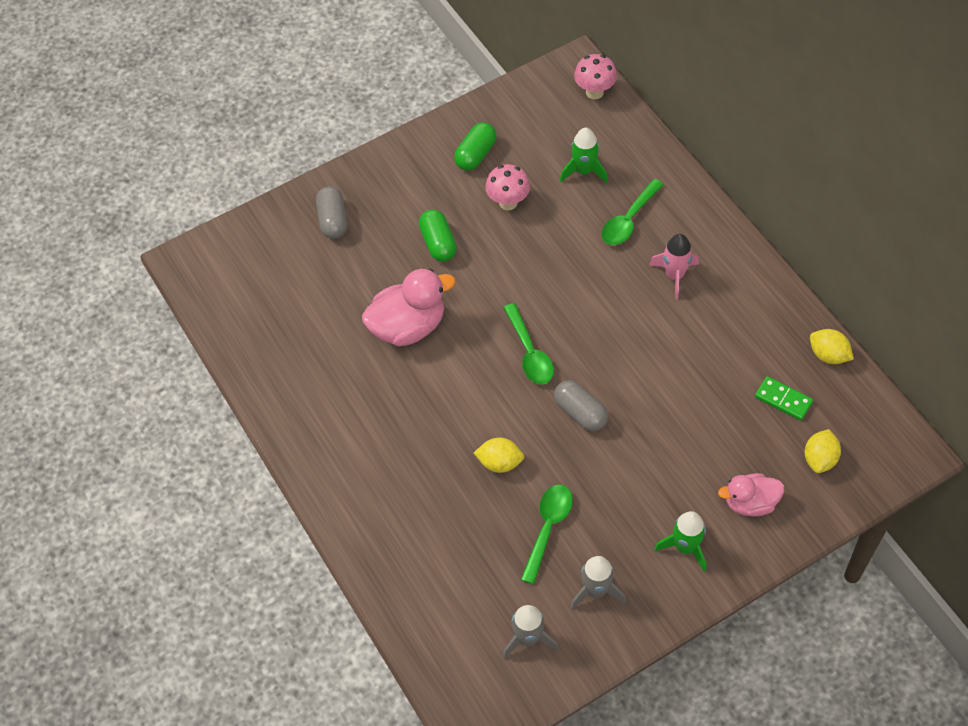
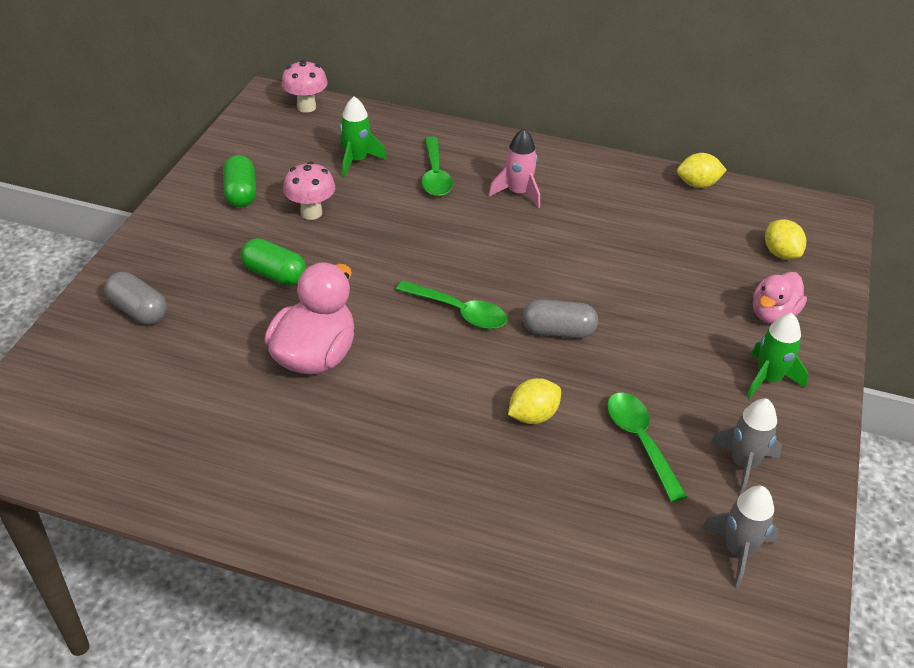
camera: 45 degrees left, 15 degrees down
green domino [755,376,813,421] -> none

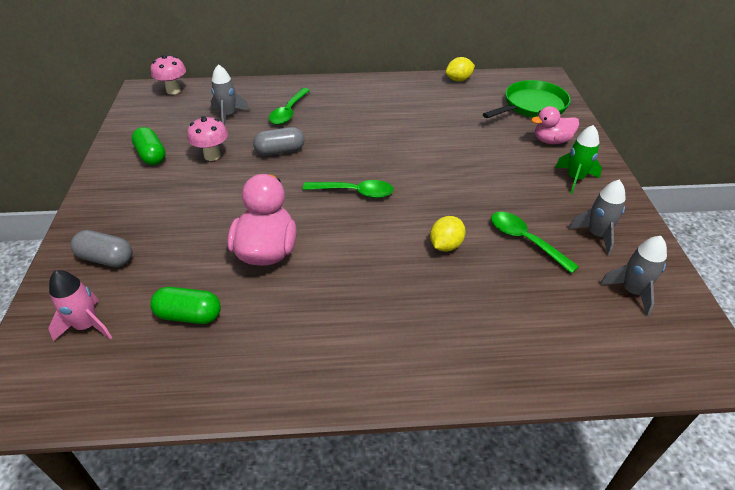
camera: 20 degrees left, 0 degrees up
green capsule [241,238,306,286] -> green capsule moved to [150,287,221,324]
green rocket [340,96,387,177] -> grey rocket [211,64,249,126]
green spoon [422,137,453,196] -> green spoon turned 45 degrees clockwise [269,88,310,125]
pink rocket [489,129,540,208] -> pink rocket moved to [48,270,112,341]
grey capsule [522,299,598,338] -> grey capsule moved to [253,127,304,156]
pink duck [753,272,807,324] -> pink duck turned 60 degrees clockwise [531,106,579,144]
yellow lemon [765,219,806,260] -> green pan [483,80,571,118]

